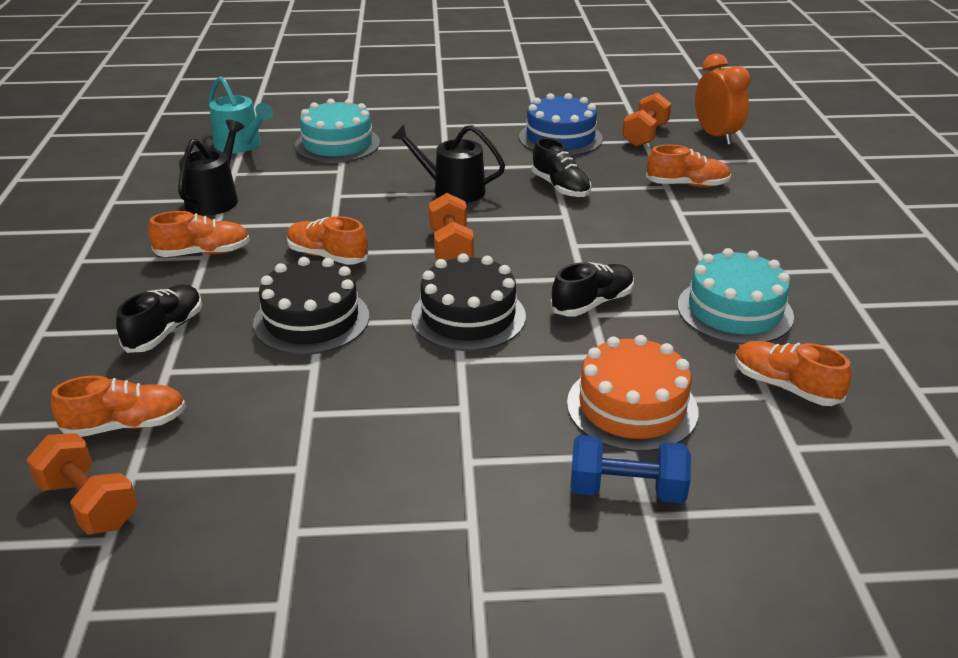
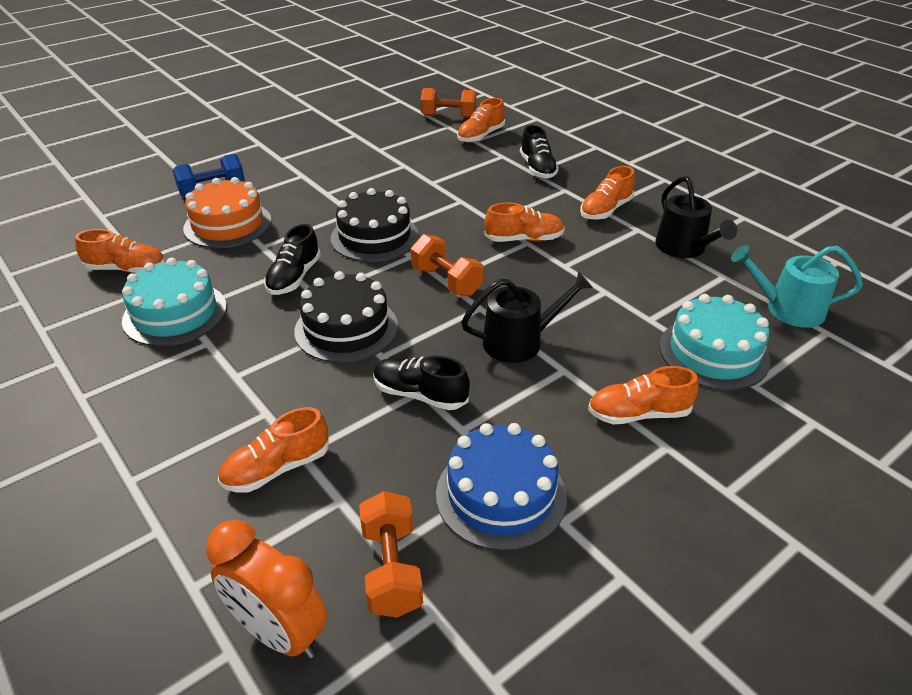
camera: 145 degrees right, 5 degrees up
black cake [253,257,369,355] -> black cake moved to [294,271,398,363]
none -> orange shoe [588,366,699,424]

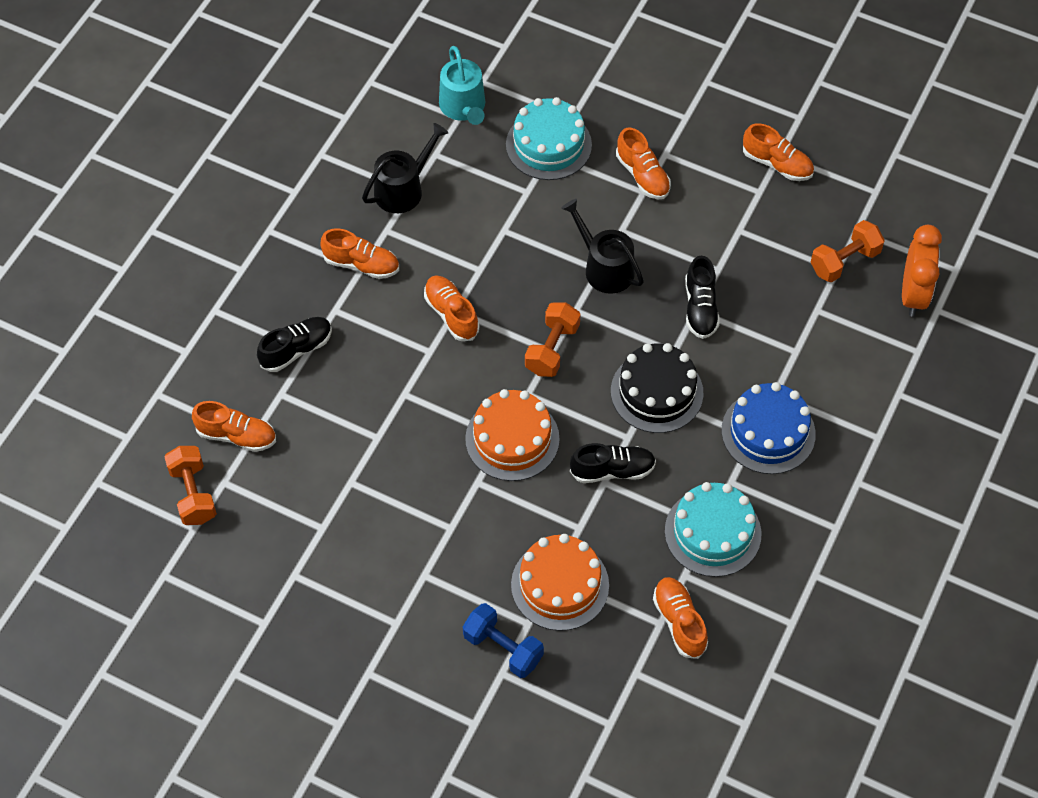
camera: 115 degrees left, 20 degrees up
orange shoe [218,407,329,493] -> orange shoe moved to [743,123,814,181]
black cake [331,188,419,262] -> orange cake [465,389,560,481]
blue cake [436,423,567,551] -> blue cake moved to [722,382,816,474]

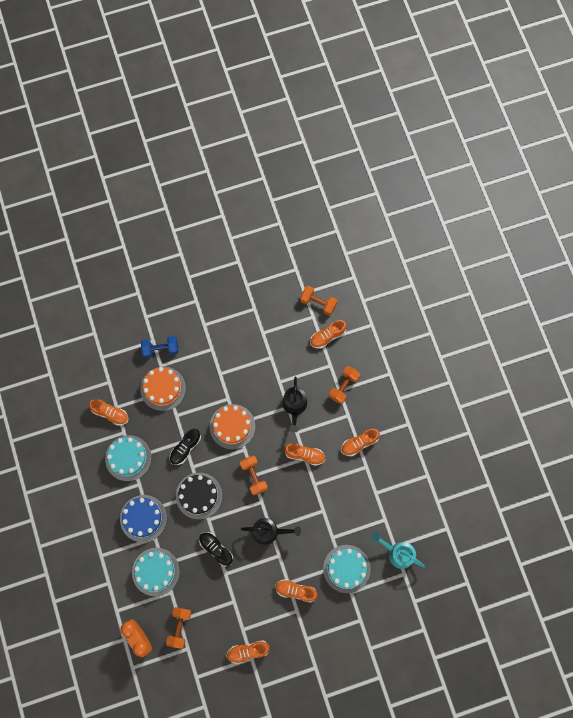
camera: 135 degrees right, 15 degrees up
black shoe [257,317,332,372] -> orange dumbbell [329,366,360,404]
black watering can [362,123,448,213] -> black watering can moved to [282,377,307,433]
none -> turquoise cake [132,548,180,596]

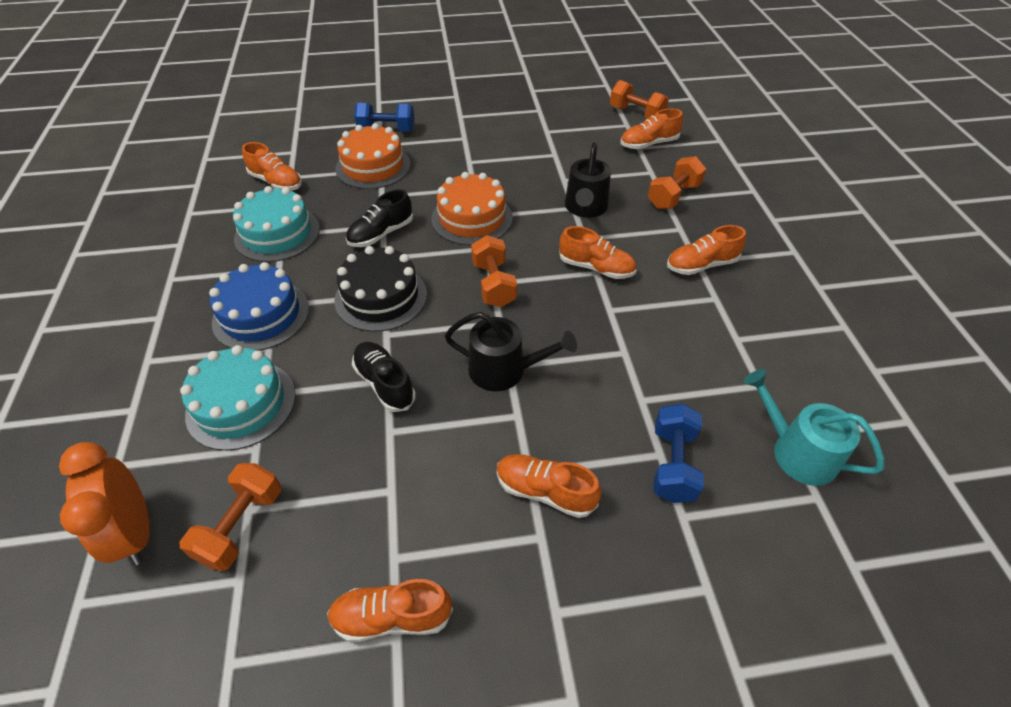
camera: 10 degrees right, 25 degrees down
turquoise cake [323,545,371,593] -> blue dumbbell [654,403,704,503]

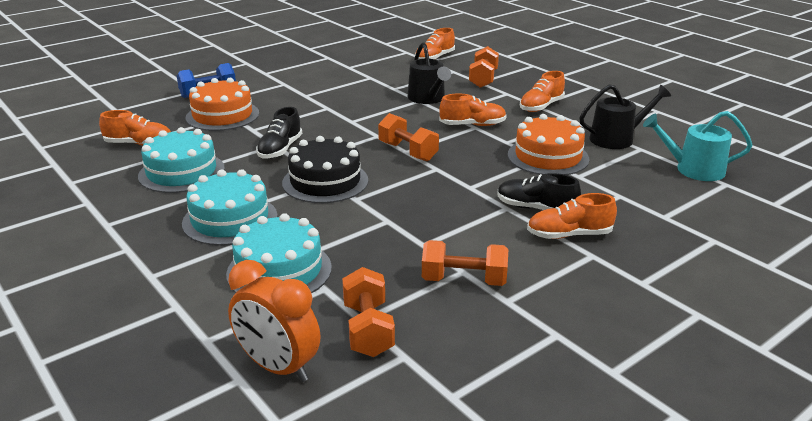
camera: 30 degrees left, 20 degrees down
blue cake [209,262,309,351] -> turquoise cake [182,169,278,246]
orange shoe [327,579,453,642] -> none
black shoe [352,342,416,412] -> black shoe moved to [498,173,581,210]
orange cake [431,172,513,245] -> orange cake moved to [508,114,589,175]
black watering can [445,312,577,391] -> black watering can moved to [579,84,671,149]
orange dumbbell [610,80,669,119] -> orange dumbbell moved to [422,240,508,286]
blue dumbbell [654,403,704,503] -> none

